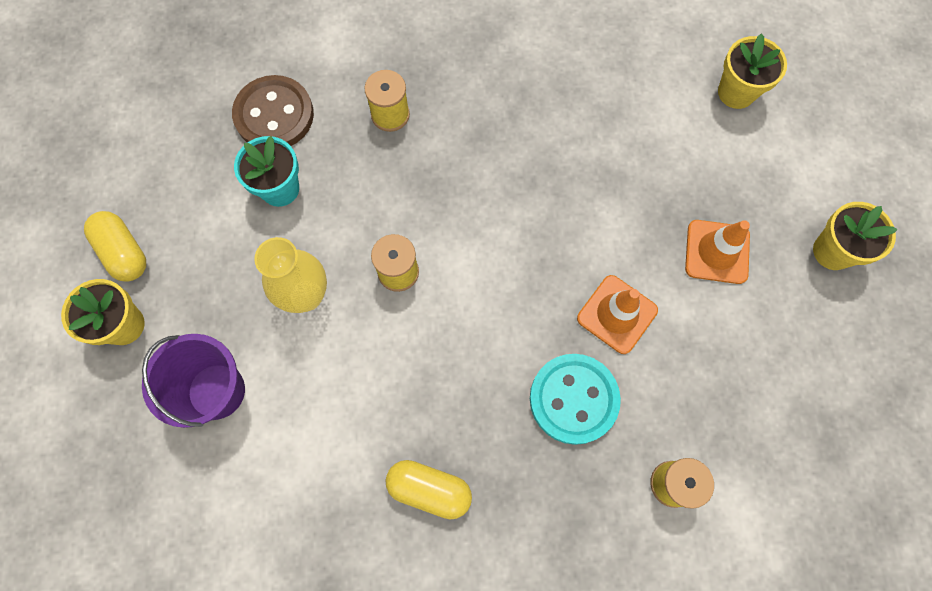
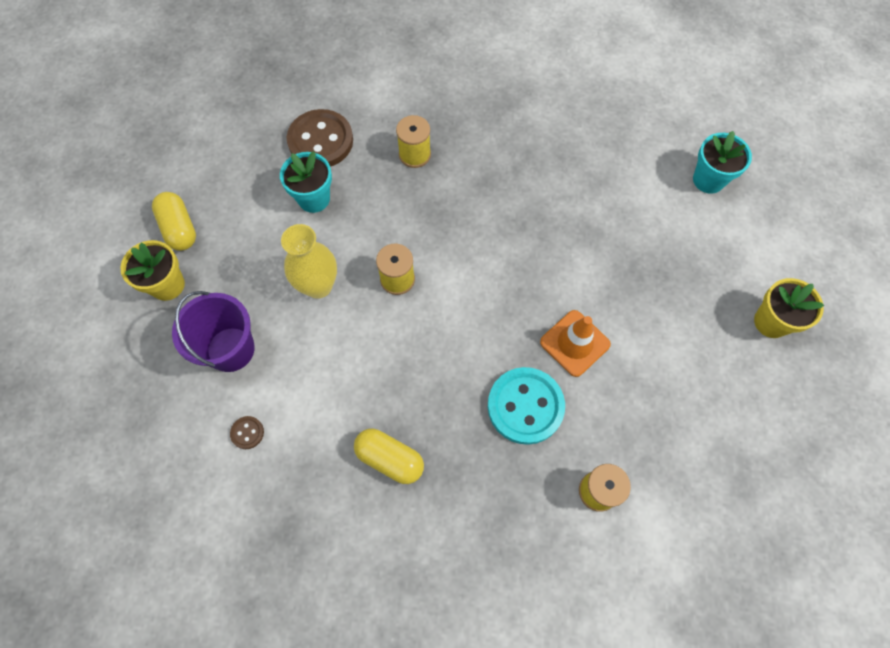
camera: 10 degrees right, 5 degrees down
orange traffic cone [685,220,750,284] -> none
yellow flower pot [718,33,787,109] -> turquoise flower pot [693,131,752,194]
none -> brown button [230,416,264,449]

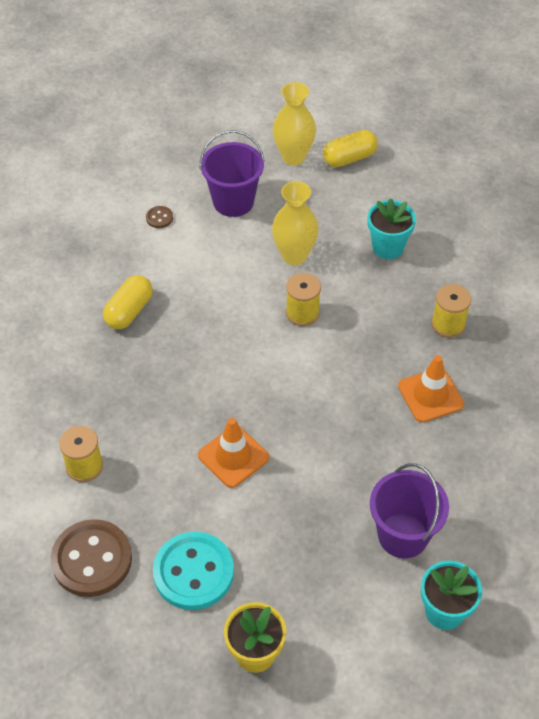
camera: 90 degrees right, 15 degrees down
yellow flower pot [120,240,185,301] -> yellow vase [273,82,316,165]
brown button [287,109,353,167] -> brown button moved to [51,519,132,597]
turquoise button [488,367,565,445] -> turquoise button moved to [153,532,234,610]
none -> purple bucket [370,463,449,558]
none -> orange traffic cone [398,355,464,422]

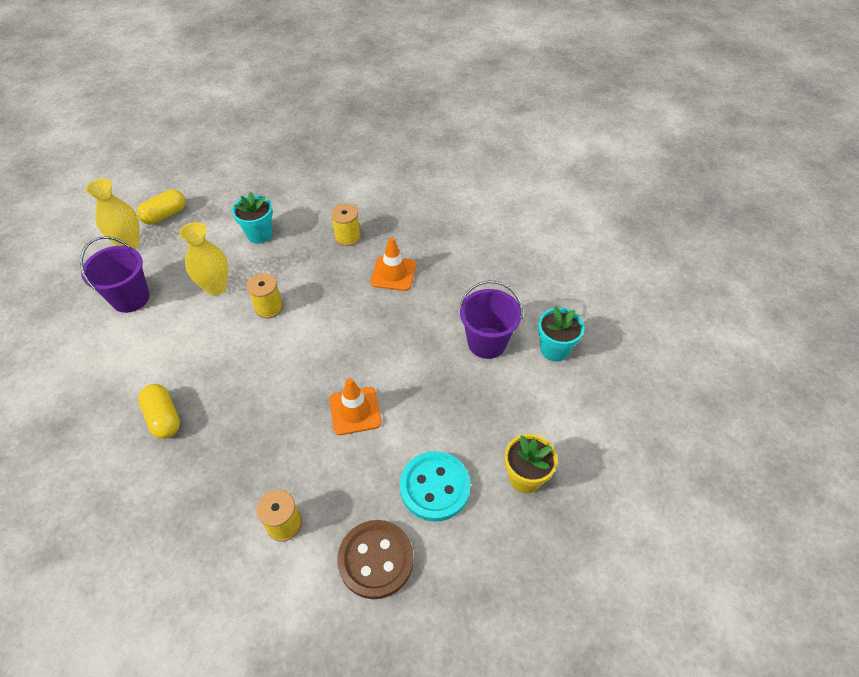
camera: 60 degrees left, 0 degrees up
brown button [146,206,173,228] -> none
yellow capsule [323,130,378,167] -> yellow capsule turned 45 degrees clockwise [137,189,186,225]

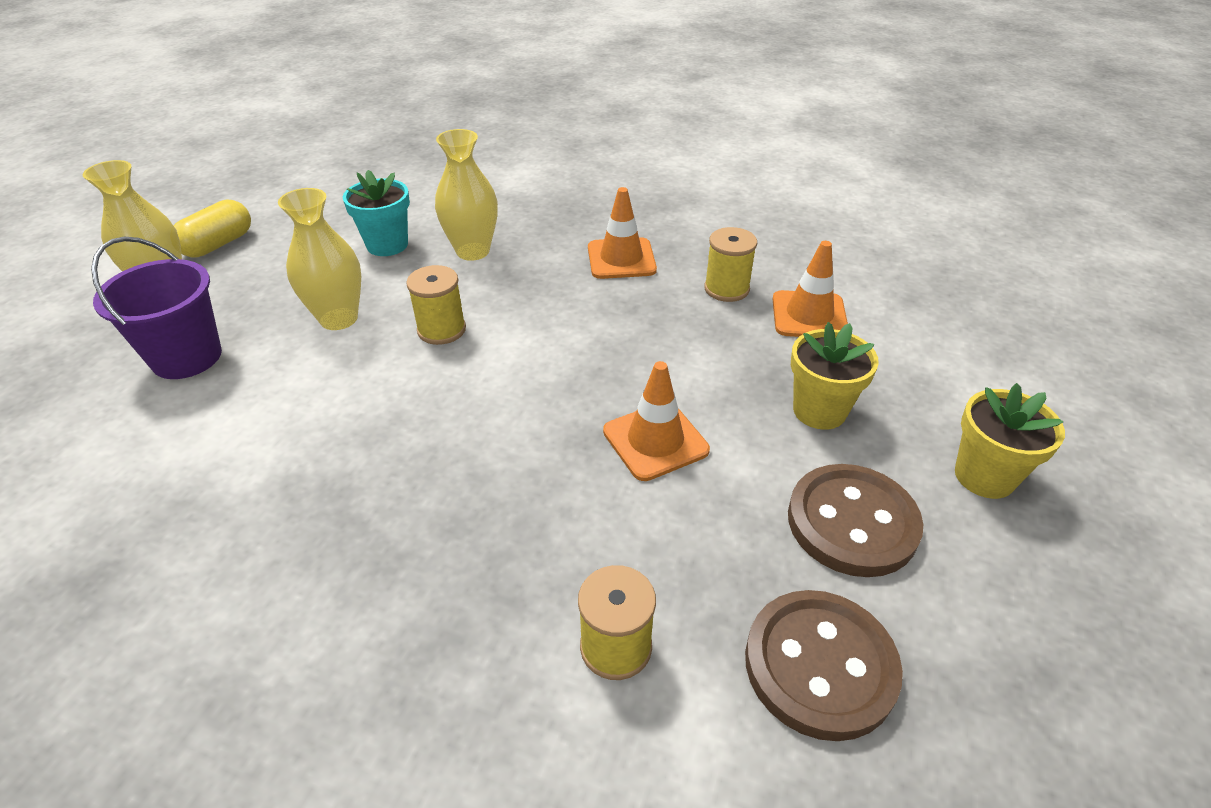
camera: 15 degrees left, 10 degrees down
yellow capsule [138,384,180,439] -> none
yellow spool [331,204,361,246] -> yellow spool moved to [704,227,757,302]
turquoise button [400,451,471,522] -> brown button [788,464,923,577]
purple bucket [459,281,523,359] -> orange traffic cone [772,241,848,337]
turquoise flower pot [538,306,585,362] -> none
none -> yellow vase [435,129,498,261]
none -> yellow flower pot [791,322,879,430]

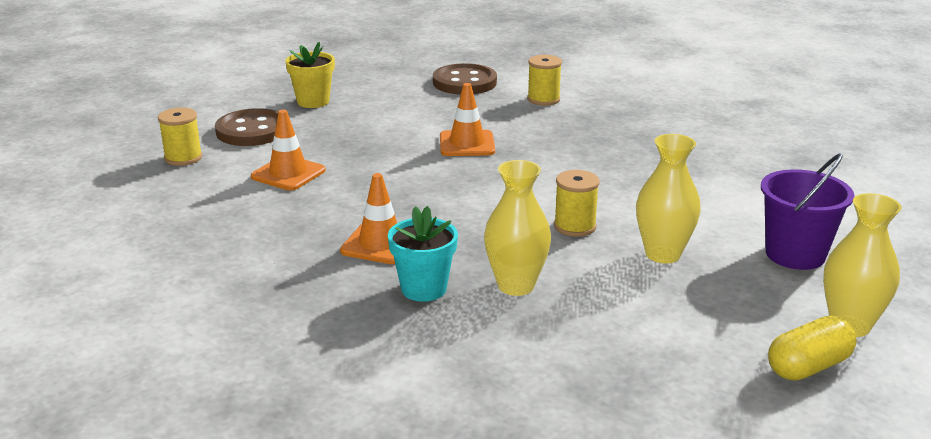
camera: 155 degrees left, 15 degrees down
turquoise flower pot [343,170,410,256] -> turquoise flower pot moved to [388,206,458,302]
yellow spool [704,227,757,302] -> yellow spool moved to [158,108,202,166]
brown button [788,464,923,577] -> brown button moved to [215,108,279,146]
yellow flower pot [791,322,879,430] -> none

